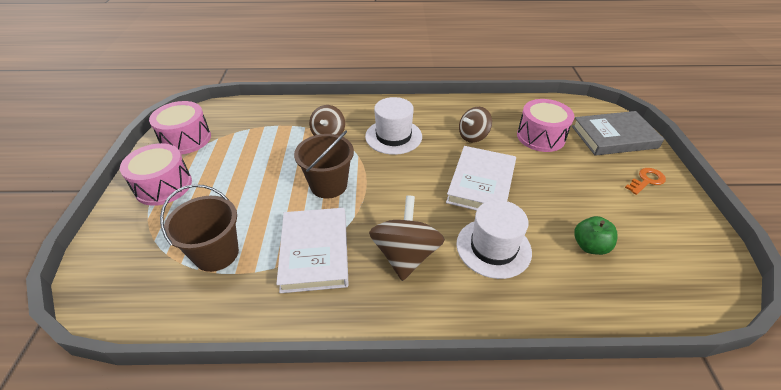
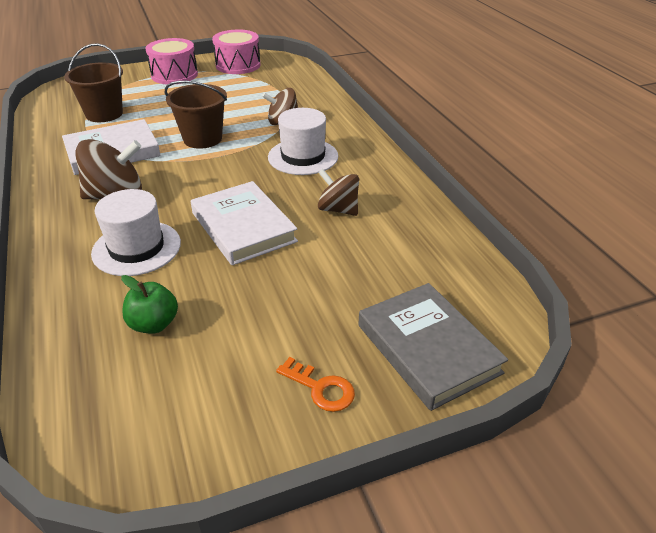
camera: 70 degrees right, 5 degrees down
white book [446,146,516,211] -> white book turned 60 degrees clockwise [191,181,298,265]
pink drum [517,99,574,152] -> none

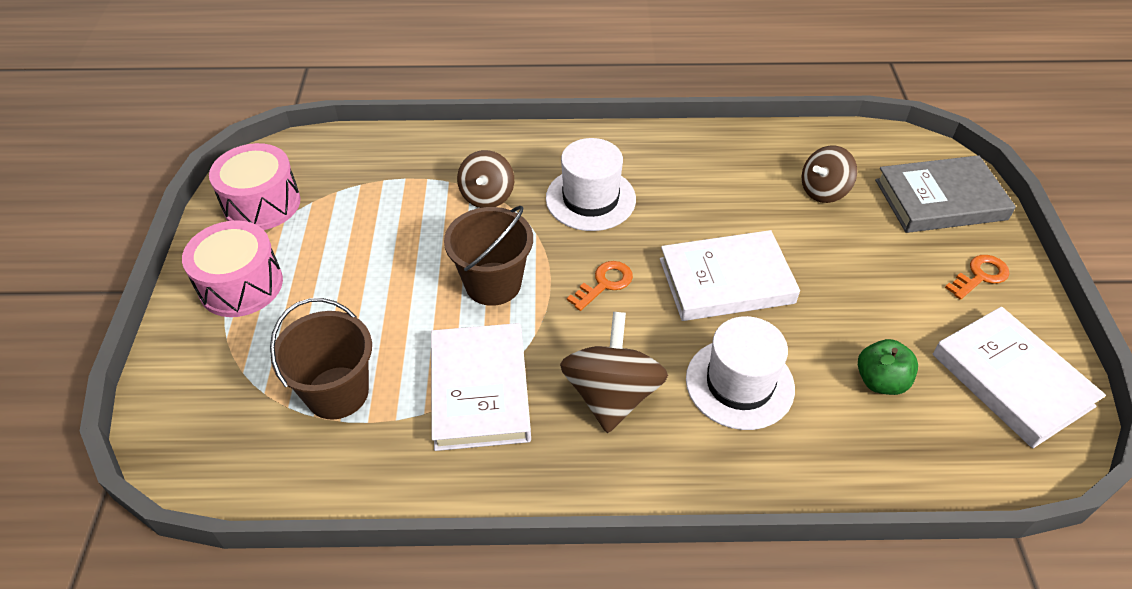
camera: 70 degrees left, 10 degrees up
brown spinning top [318,169,359,216] -> brown spinning top moved to [801,146,857,203]
none -> orange key [567,261,633,311]
none -> white book [933,307,1106,448]

